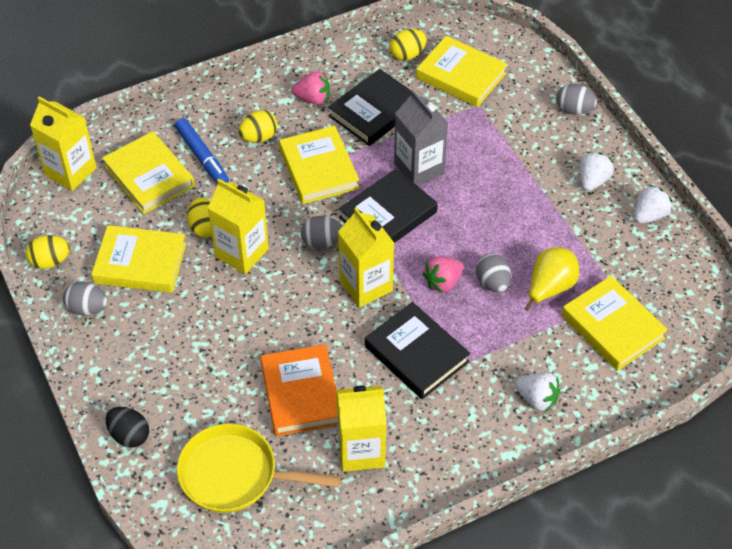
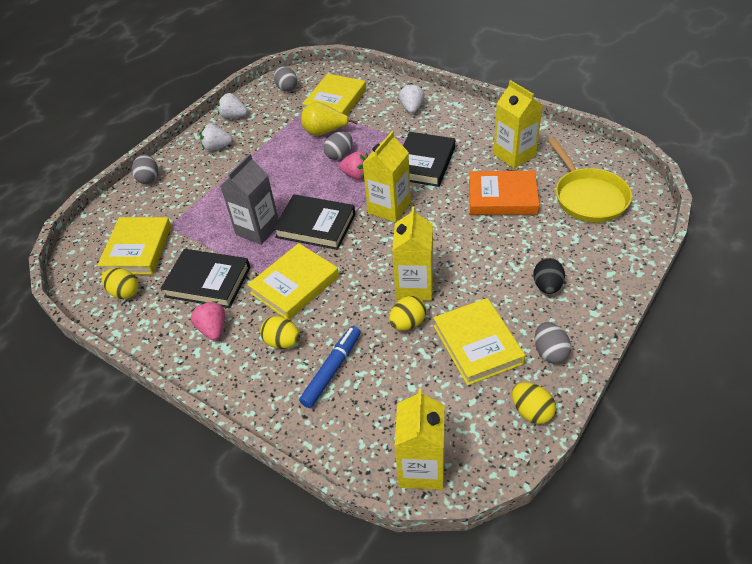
camera: 115 degrees left, 5 degrees down
yellow book [102,131,195,214] -> none
black egg [106,407,149,448] -> black egg moved to [533,258,565,294]
orange book [261,344,338,436] -> orange book turned 45 degrees clockwise [469,171,539,215]
grey egg [301,216,342,249] -> grey egg moved to [274,66,297,92]

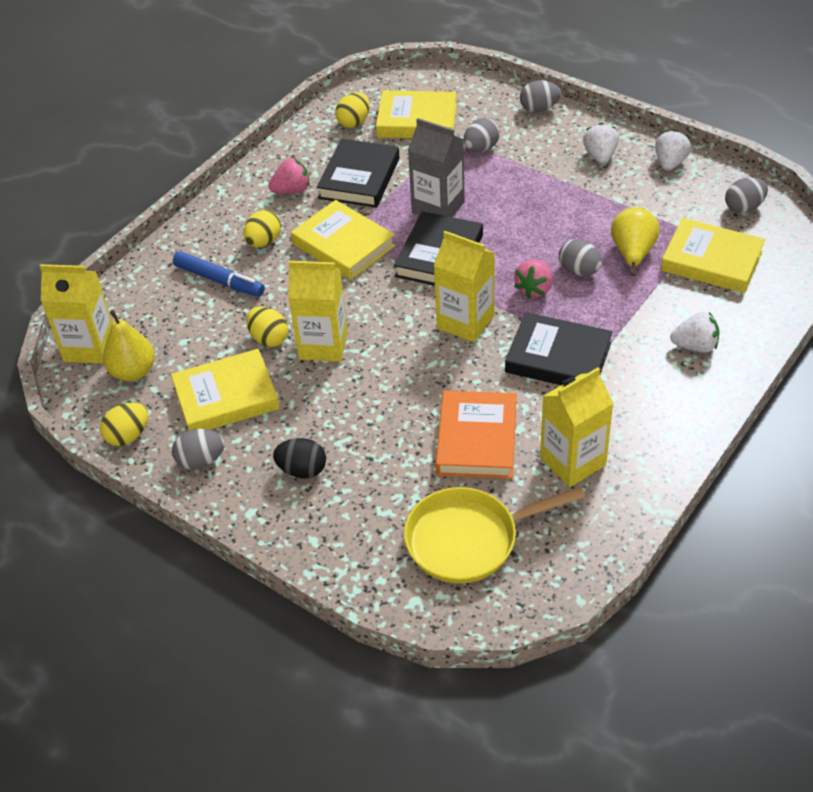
camera: 90 degrees right, 0 degrees up
none -> yellow pear [103,310,155,381]
none -> grey egg [464,118,500,152]

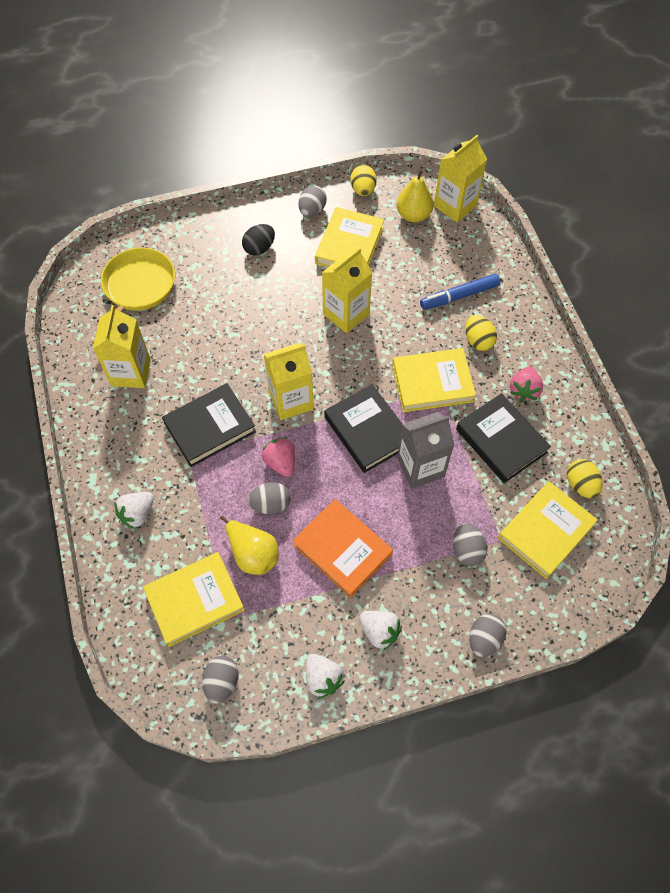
camera: 125 degrees right, 15 degrees up
yellow egg [246,306,288,347] -> none
orange book [436,391,516,479] -> orange book moved to [293,499,393,598]

